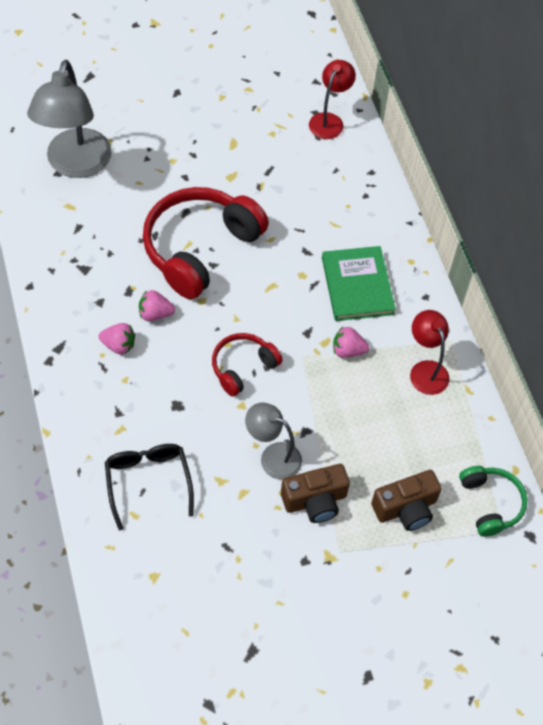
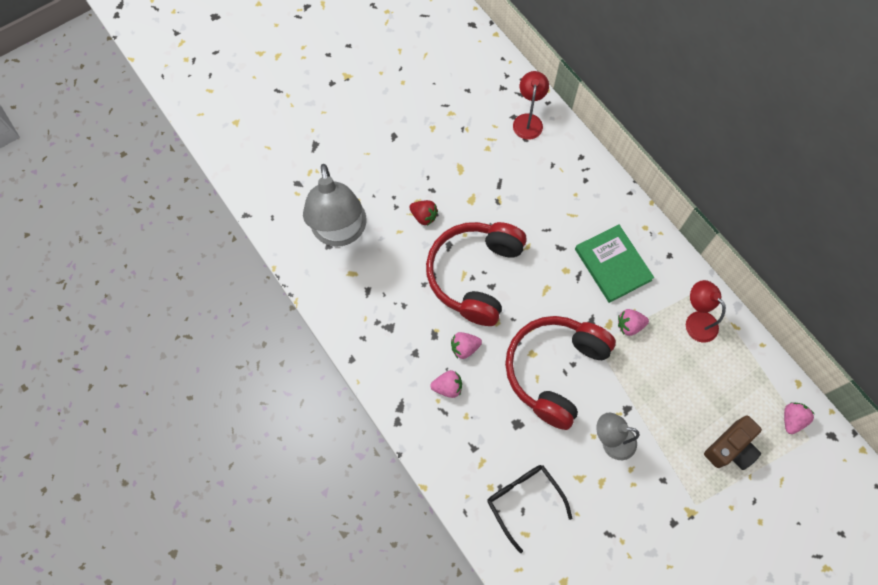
camera: 15 degrees left, 10 degrees up
red headphones [212,333,283,397] -> red headphones [505,316,616,430], size x1.89
brown camera [281,464,350,523] -> none
green headphones [459,466,527,537] -> pink strawberry [784,402,814,434]
none -> red strawberry [409,200,438,226]

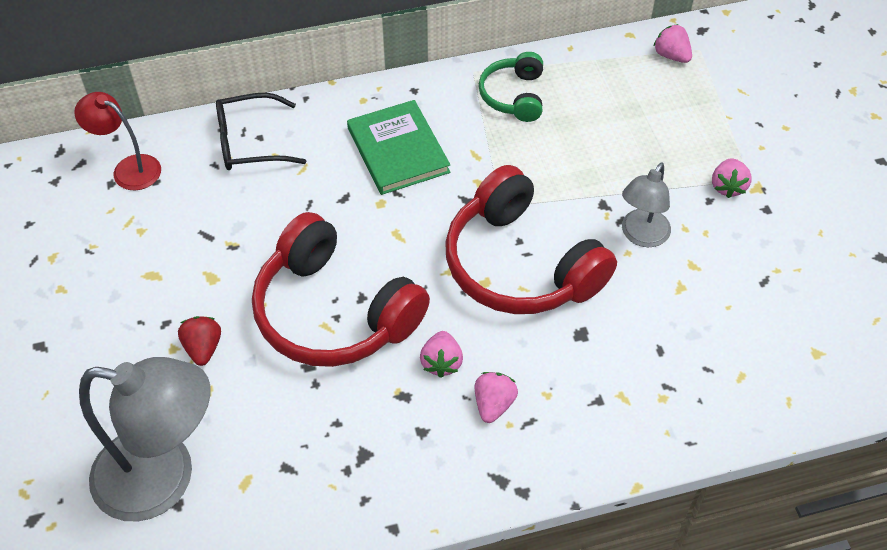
camera: 70 degrees left, 15 degrees down
red strawberry [409,200,438,226] -> red strawberry turned 60 degrees counterclockwise [178,316,221,366]
black glasses [487,465,572,553] -> black glasses moved to [216,93,306,170]
green book [575,225,654,303] -> green book turned 75 degrees clockwise [347,100,450,195]
pink strawberry [618,309,649,336] -> pink strawberry moved to [712,158,752,198]
red lamp [686,280,726,343] -> green headphones [479,52,543,122]
brown camera [704,416,762,470] -> none

